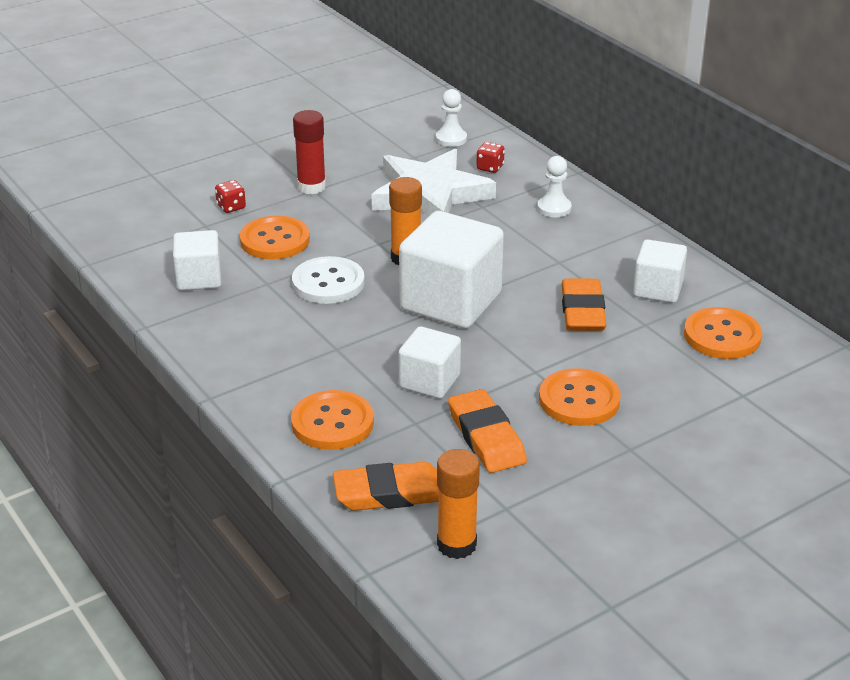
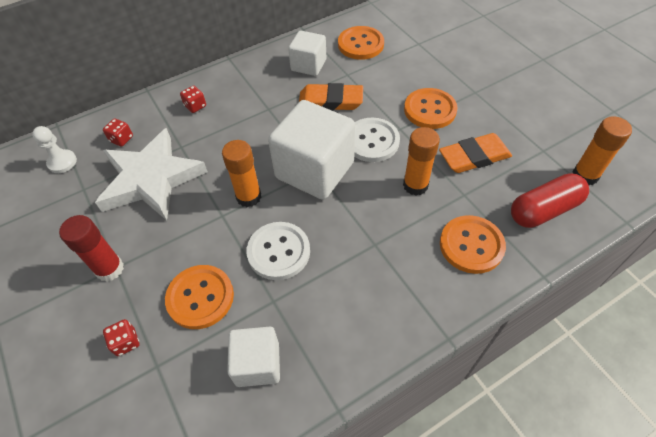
camera: 85 degrees left, 20 degrees up
orange eraser [333,462,439,511] -> red capsule [511,173,589,228]
white cube [398,326,461,399] -> orange glue stick [403,127,440,195]
white pawn [537,156,572,217] -> red dice [180,86,206,113]
none -> white button [354,118,400,162]

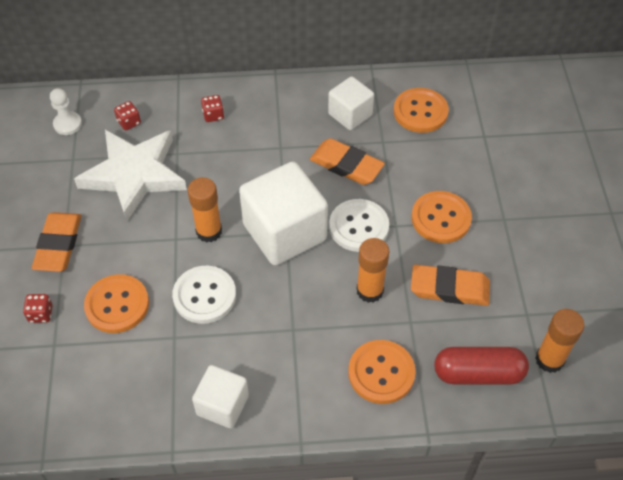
camera: 25 degrees right, 0 degrees up
red glue stick [59,215,124,282] -> orange eraser [32,212,81,272]
white cube [227,327,280,387] -> white cube moved to [192,365,249,428]

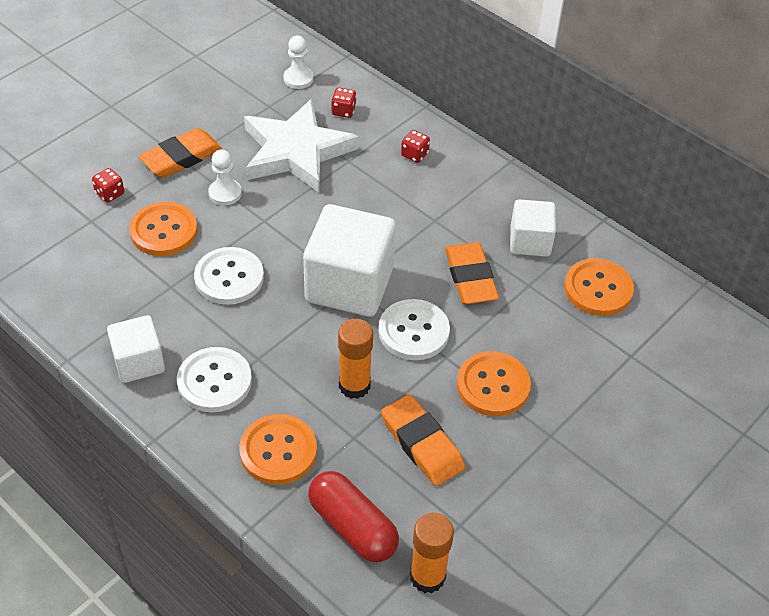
camera: 45 degrees right, 5 degrees down
orange glue stick [188,177,222,243] -> none
none -> white button [177,347,252,412]
none -> white pawn [208,150,242,205]

